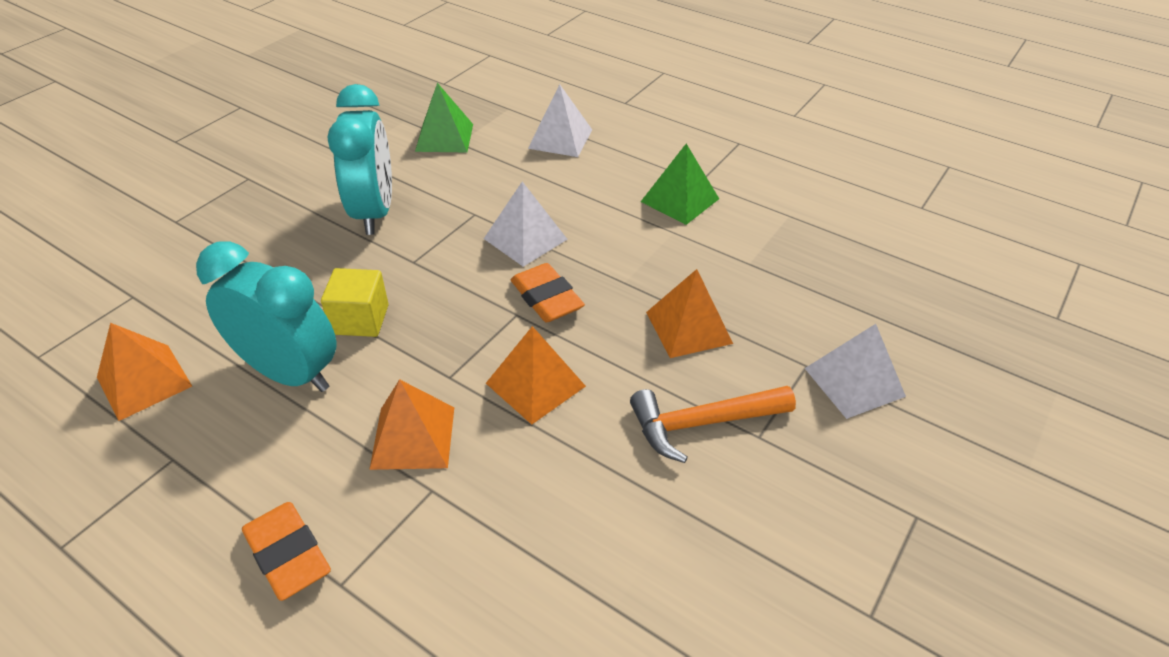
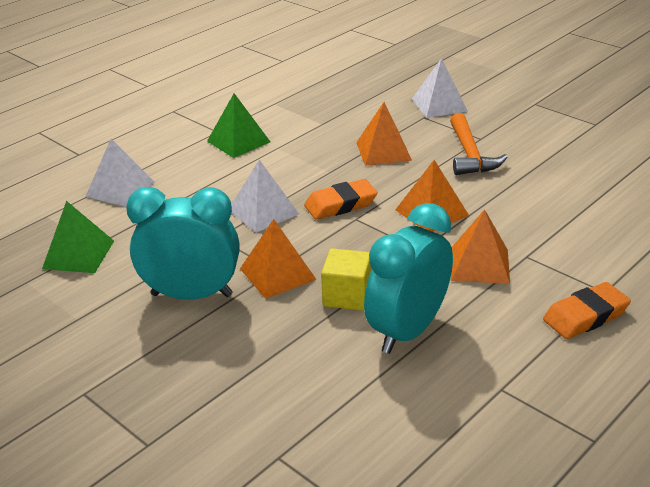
camera: 80 degrees left, 10 degrees down
orange pyramid [97,323,192,421] -> orange pyramid moved to [240,219,317,299]

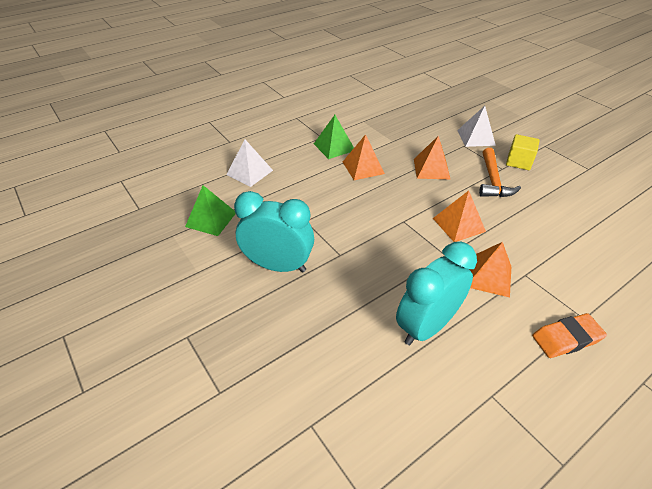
camera: 10 degrees right, 10 degrees up
white pyramid [231,160,299,233] -> none
orange pyramid [240,219,317,299] -> orange pyramid moved to [343,134,385,180]
orange eraser [304,179,378,220] -> none
yellow cube [321,248,372,311] -> yellow cube moved to [506,134,540,170]

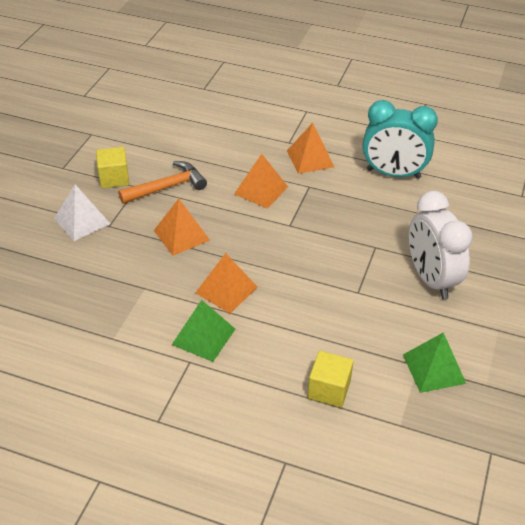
camera: 125 degrees left, 0 degrees up
white pyramid [226,140,273,187] -> yellow cube [308,351,354,407]
turquoise clock [234,191,314,273] -> white clock [409,191,473,299]
orange eraser [532,313,607,358] -> none

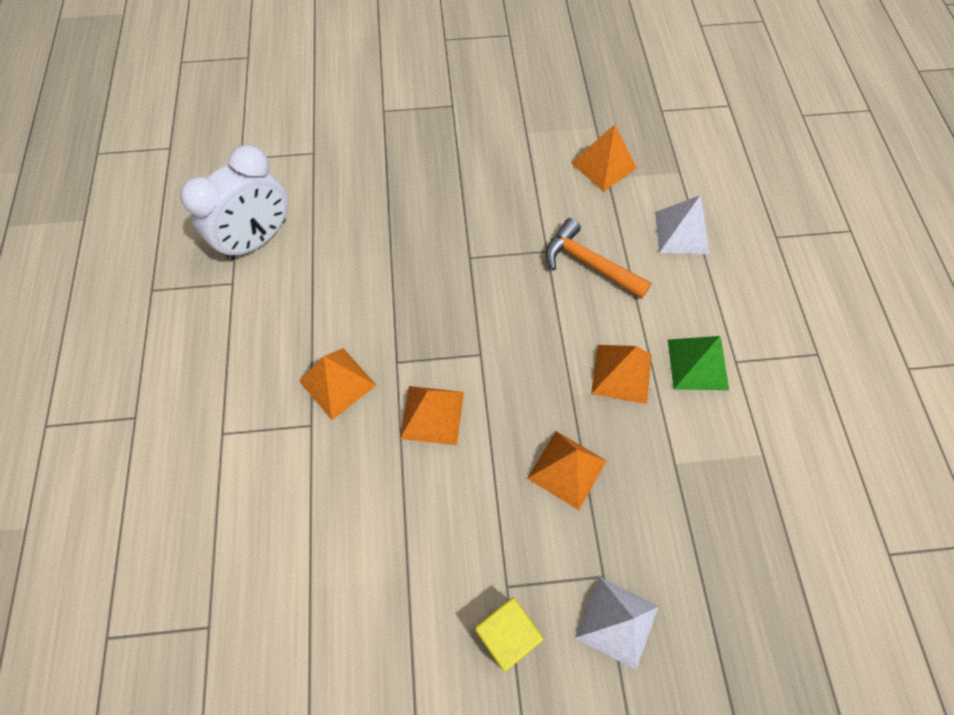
camera: 115 degrees left, 20 degrees up
orange hammer [118,161,207,204] -> orange hammer moved to [546,218,652,299]
yellow cube [308,351,354,407] -> white pyramid [655,196,710,254]
turquoise clock [363,100,438,179] -> none
green pyramid [403,332,466,393] -> orange pyramid [571,125,637,192]
white clock [409,191,473,299] -> white clock moved to [180,145,288,261]

